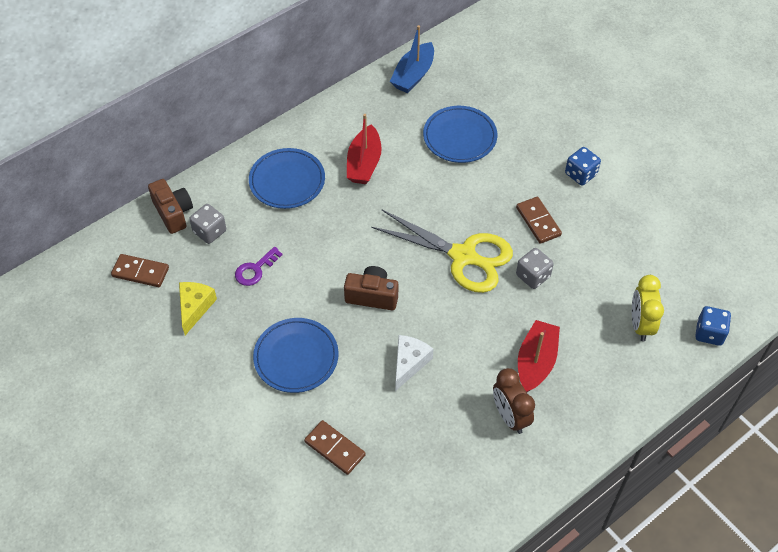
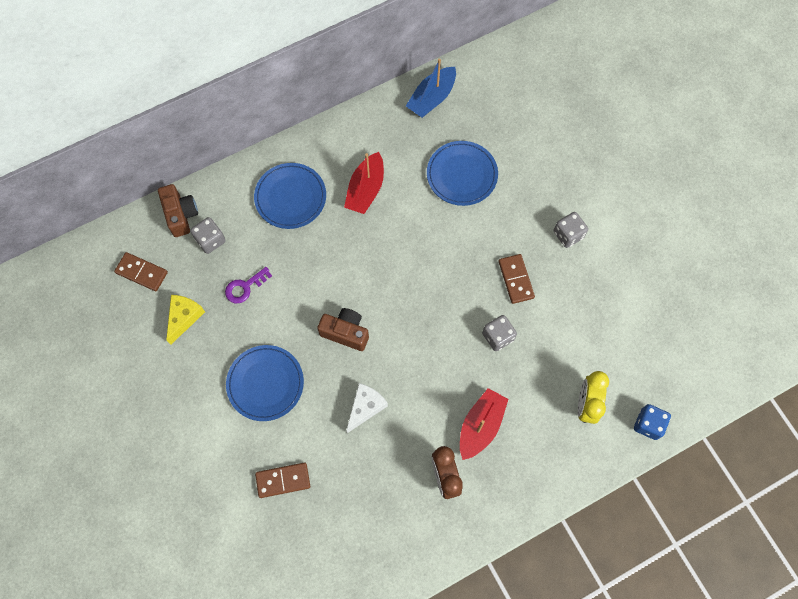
camera: 10 degrees right, 15 degrees up
brown domino [304,420,366,475] -> brown domino turned 60 degrees counterclockwise [255,463,310,498]
yellow scissors [371,210,513,293] -> none
blue dice [565,147,601,186] -> grey dice [553,212,588,248]

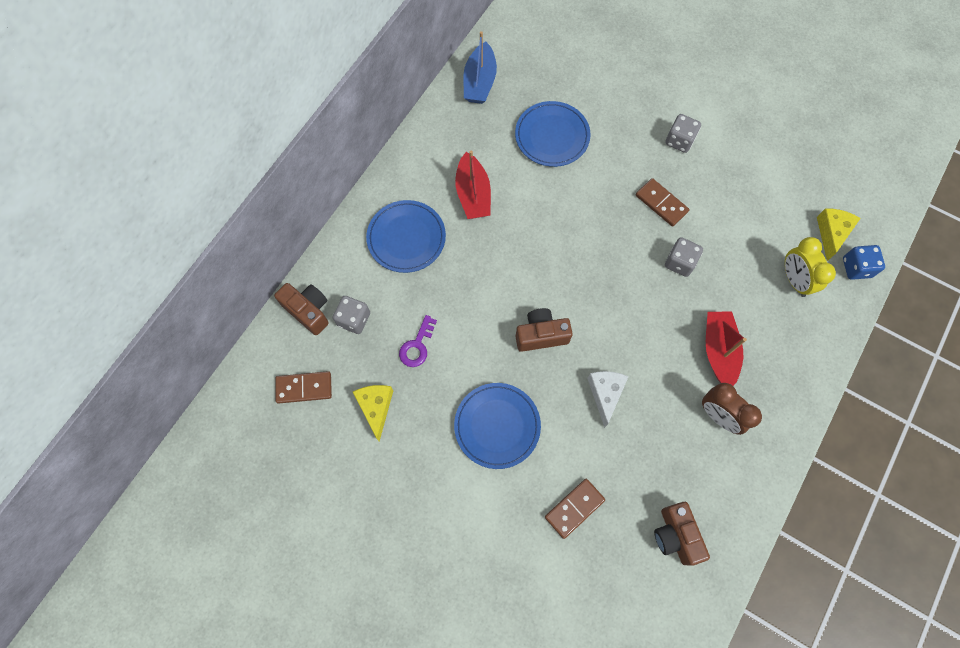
camera: 30 degrees left, 0 degrees up
none -> brown camera [654,502,710,565]
none -> yellow cheese [817,209,861,261]

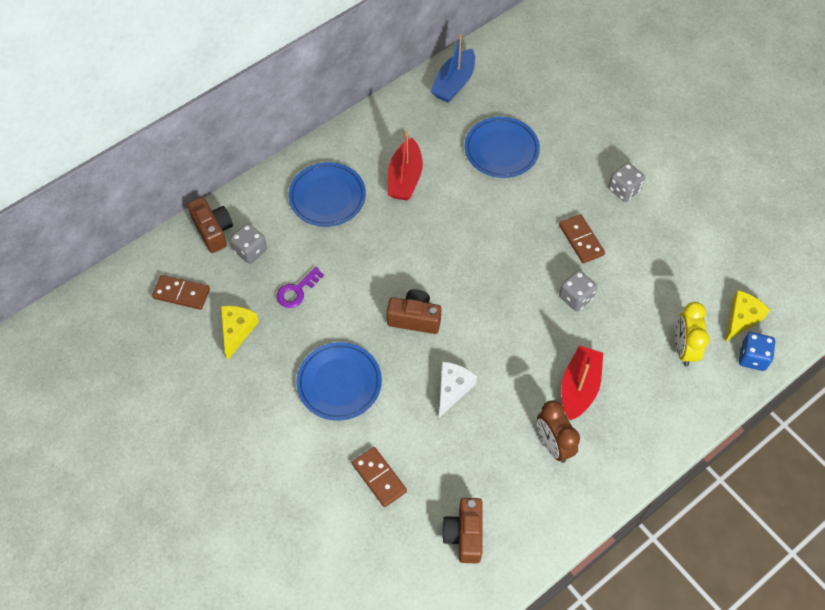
camera: 20 degrees right, 10 degrees down
brown domino [545,479,605,539] -> brown domino turned 75 degrees clockwise [352,447,407,507]

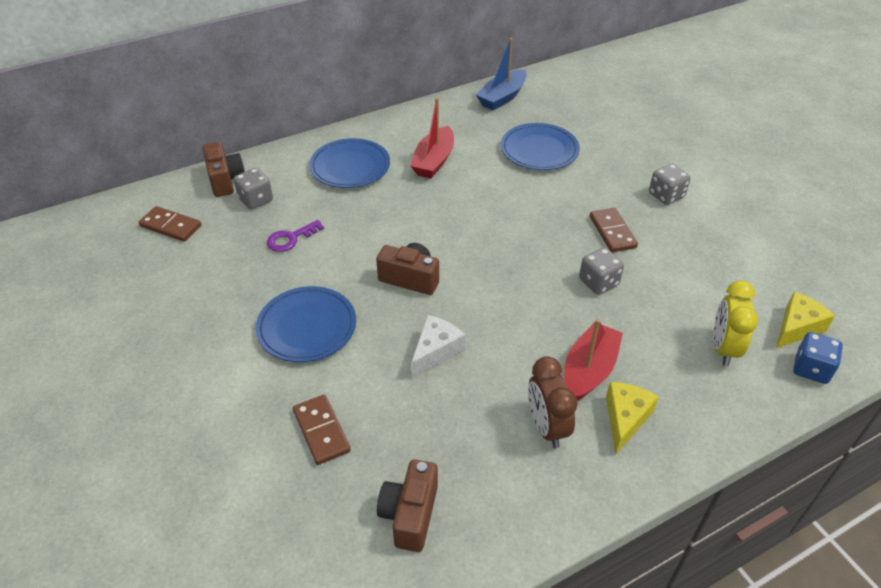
camera: 10 degrees right, 15 degrees down
yellow cheese [221,306,259,360] -> yellow cheese moved to [606,382,659,454]

